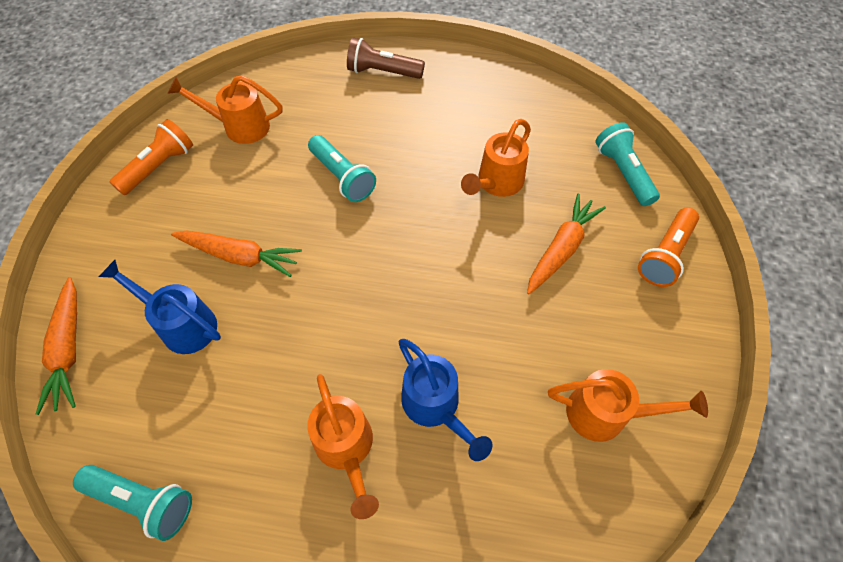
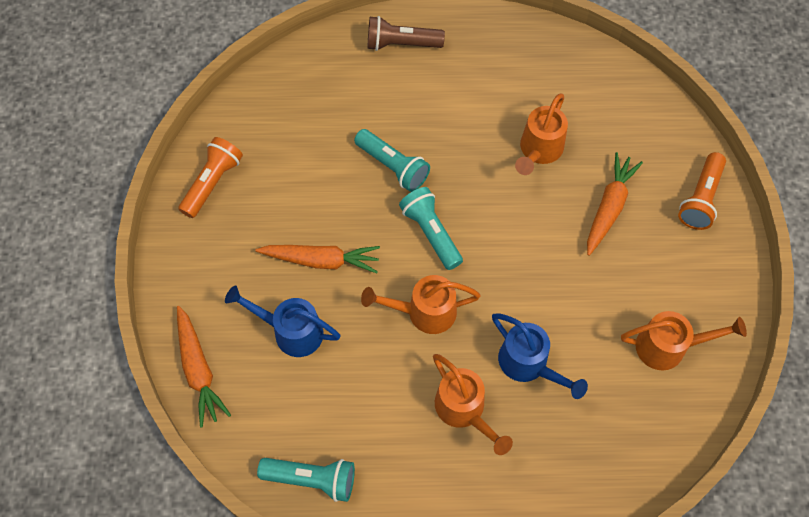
camera: 10 degrees left, 5 degrees up
orange watering can [168,75,282,144] -> orange watering can moved to [361,275,480,334]
turquoise flashlight [596,122,660,206] -> turquoise flashlight moved to [399,187,463,270]

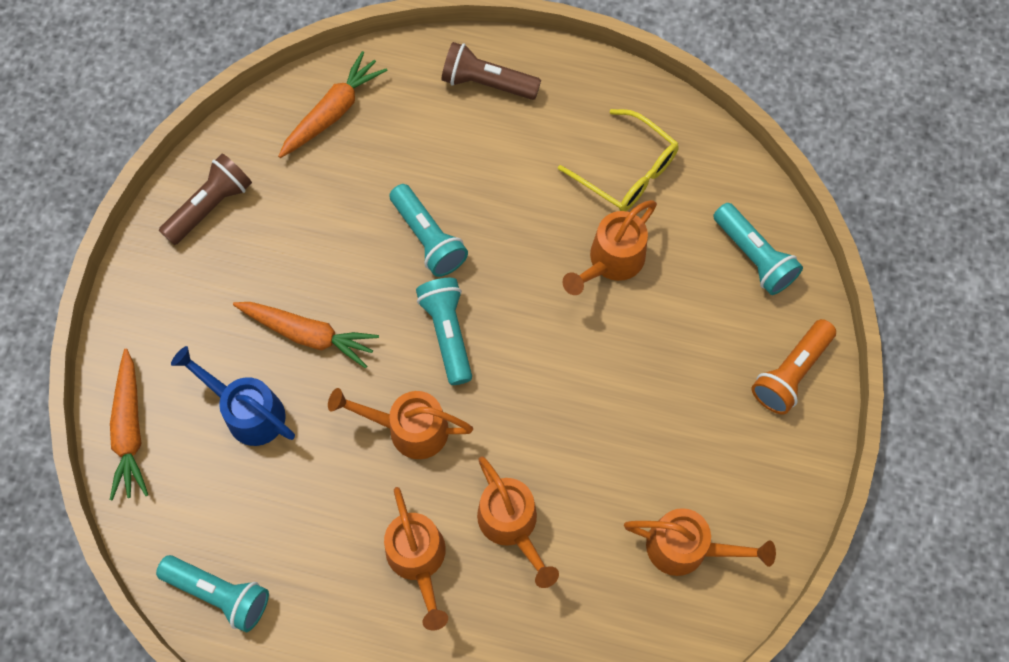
camera: 15 degrees right, 5 degrees up
orange flashlight [178,137,243,218] -> brown flashlight [159,153,252,245]
blue watering can [492,313,588,399] -> orange watering can [477,456,559,588]
orange carrot [587,152,643,256] -> orange carrot moved to [278,51,388,158]
none -> yellow glasses [558,109,679,211]
none -> turquoise flashlight [713,203,803,295]

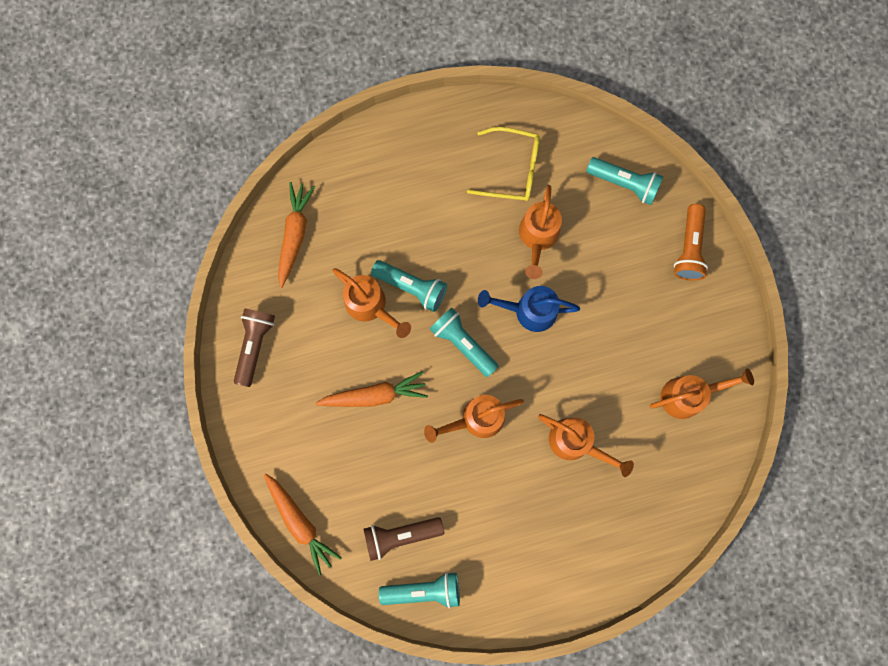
camera: 30 degrees left, 10 degrees up
blue watering can [171,346,295,446] -> blue watering can moved to [478,286,580,332]
orange watering can [384,487,448,630] -> orange watering can moved to [333,268,411,338]
brown flashlight [441,42,541,100] -> brown flashlight moved to [363,517,444,561]

